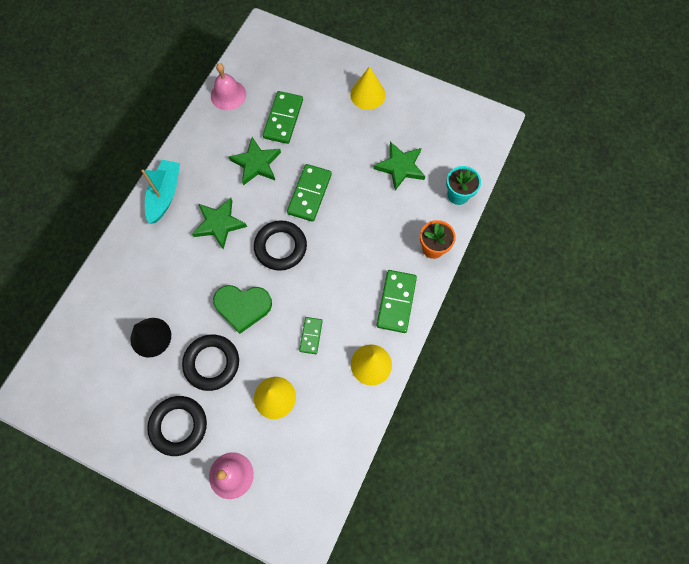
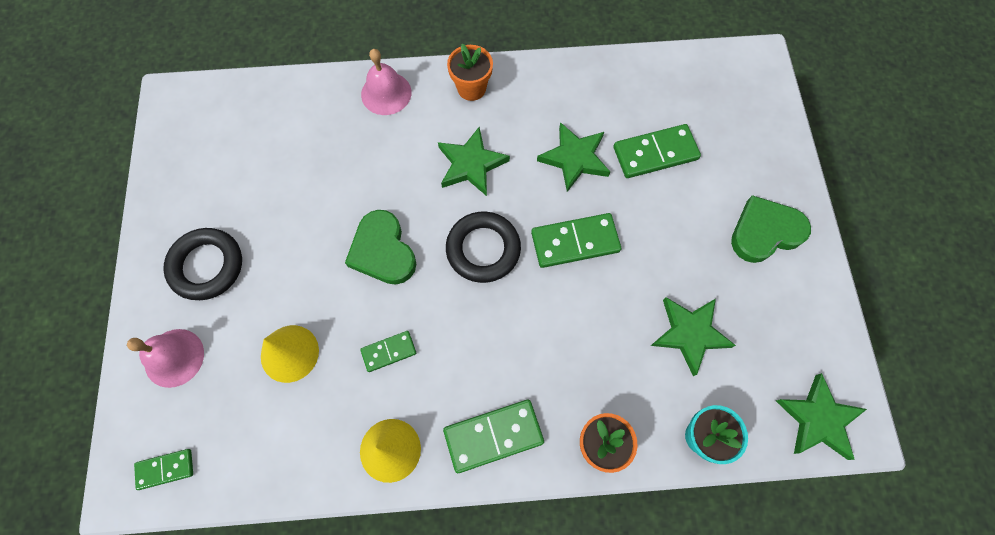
camera: 60 degrees right, 0 degrees up
black cone [130,318,171,358] -> none
turquoise boat [142,160,180,224] -> orange flower pot [447,44,493,101]
black ring [182,335,239,391] -> none
pink bell [211,63,246,110] -> pink bell moved to [361,49,411,115]
yellow cone [350,66,385,110] -> green heart [731,195,811,263]
none -> green domino [134,449,193,490]
none -> green star [776,373,867,460]

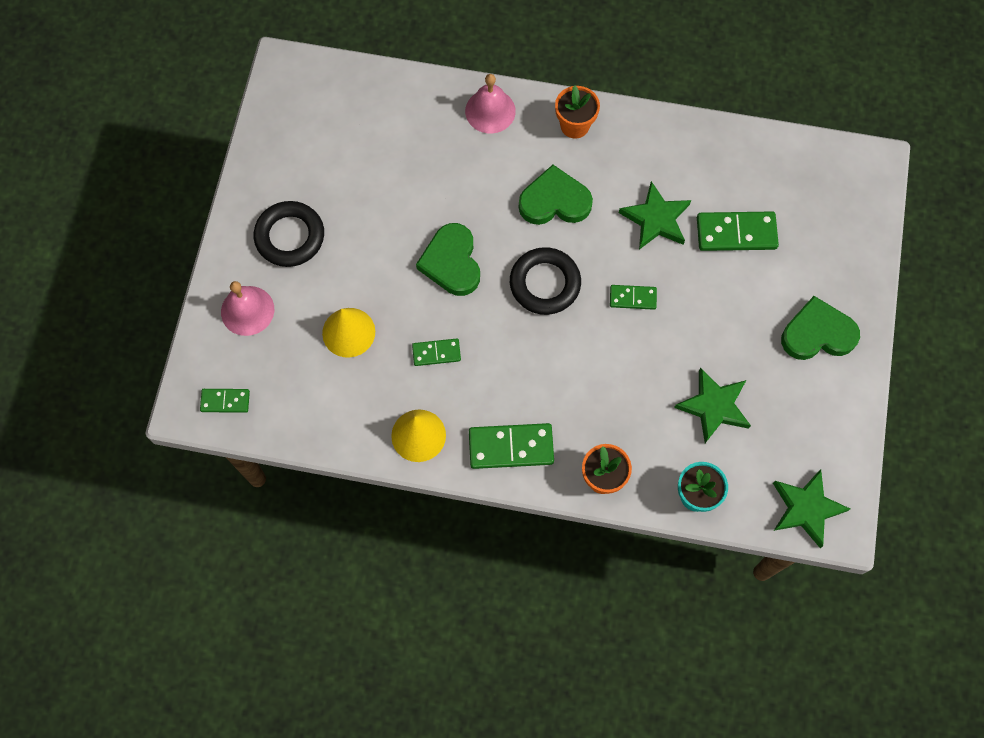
camera: 15 degrees right, 0 degrees up
green star [438,127,510,196] -> green heart [519,165,593,225]
green domino [531,213,621,268] -> green domino [610,285,657,310], size x0.58

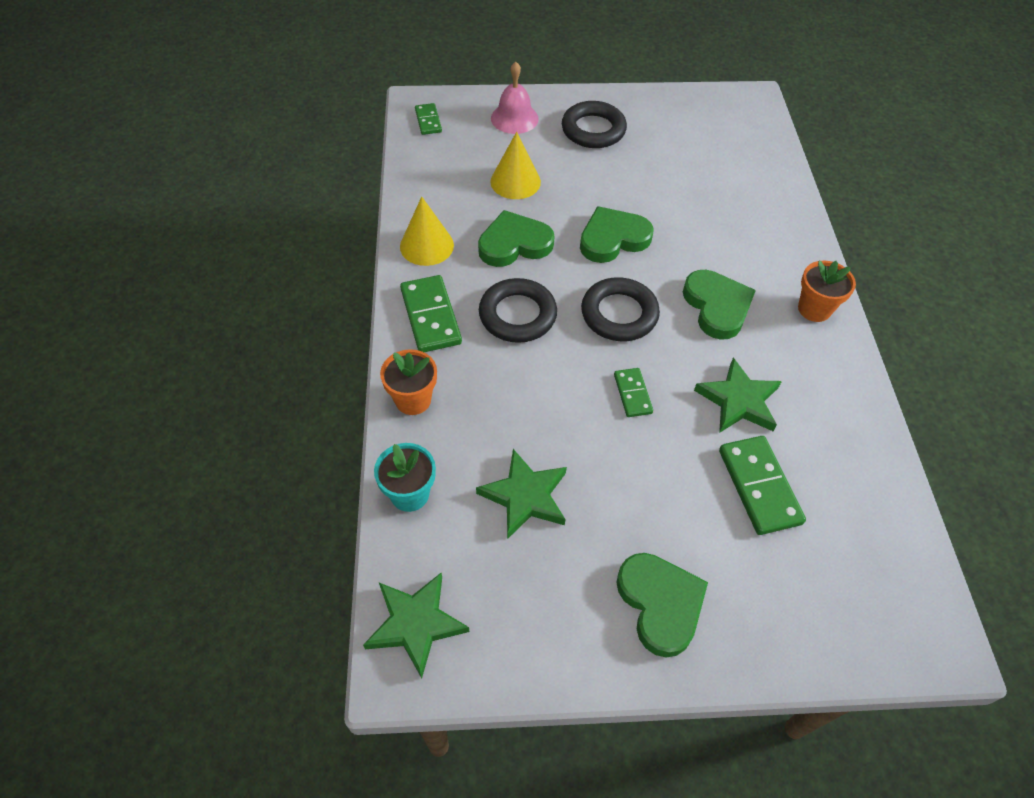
camera: 75 degrees right, 15 degrees down
green domino [412,339,461,366] -> green heart [478,210,555,267]
pink bell [465,74,516,133] -> none
none -> black ring [479,278,557,343]

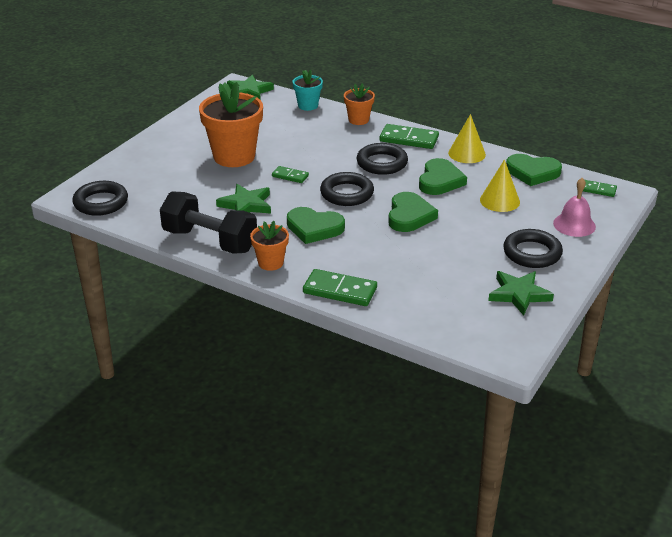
camera: 125 degrees right, 20 degrees down
green star [476,449,567,539] -> green star moved to [488,271,554,316]
green heart [616,553,708,657] -> green heart moved to [506,154,562,186]
green domino [719,436,806,535] -> green domino moved to [303,269,377,306]
none -> black ring [72,181,128,216]
none -> black dumbbell [160,192,257,254]
none -> orange flower pot [199,82,263,167]

